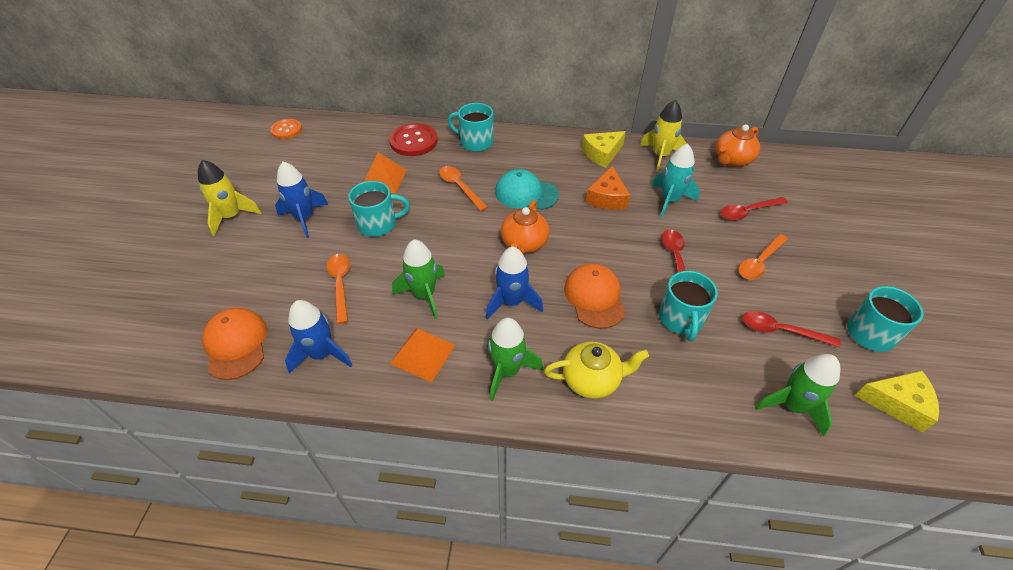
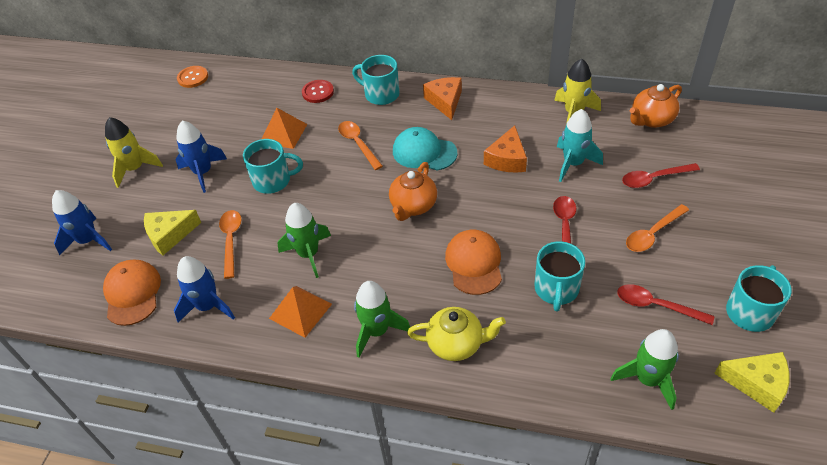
camera: 10 degrees right, 0 degrees up
red button [389,123,438,156] -> red button [302,80,334,103], size x0.65
blue rocket [486,247,543,320] -> blue rocket moved to [52,190,112,256]
yellow cheese [582,131,626,168] -> yellow cheese moved to [144,210,201,255]
none -> orange cheese [423,77,462,120]

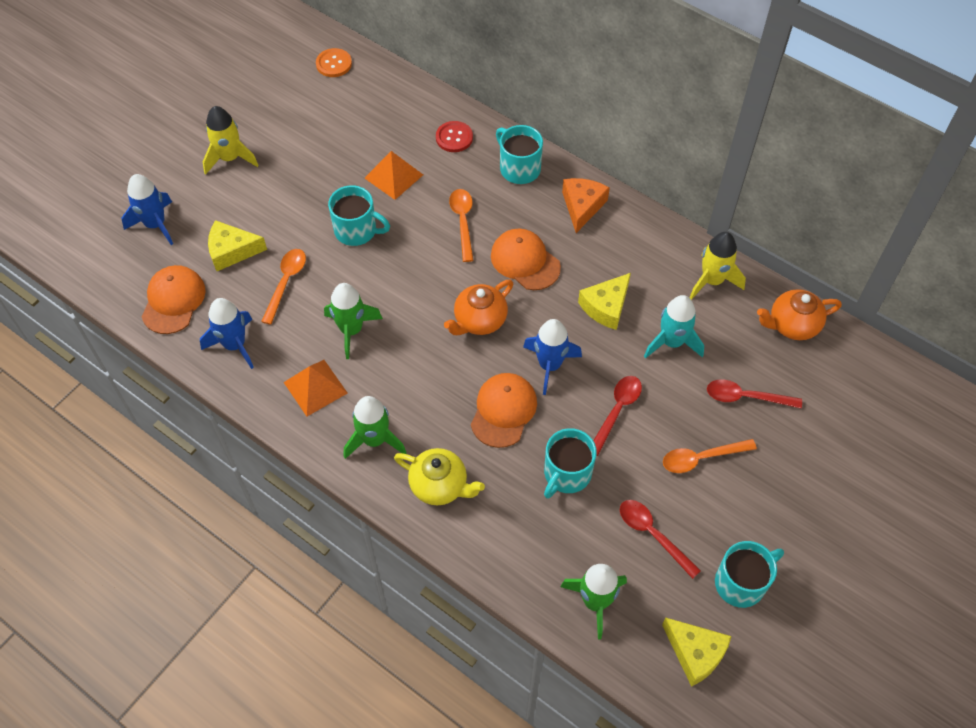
camera: 20 degrees right, 10 degrees up
blue rocket [176,121,227,193] -> blue rocket moved to [523,319,582,395]
turquoise cap [393,127,458,171] -> orange cap [491,229,561,290]
orange cheese [484,125,527,173] -> yellow cheese [578,273,631,330]

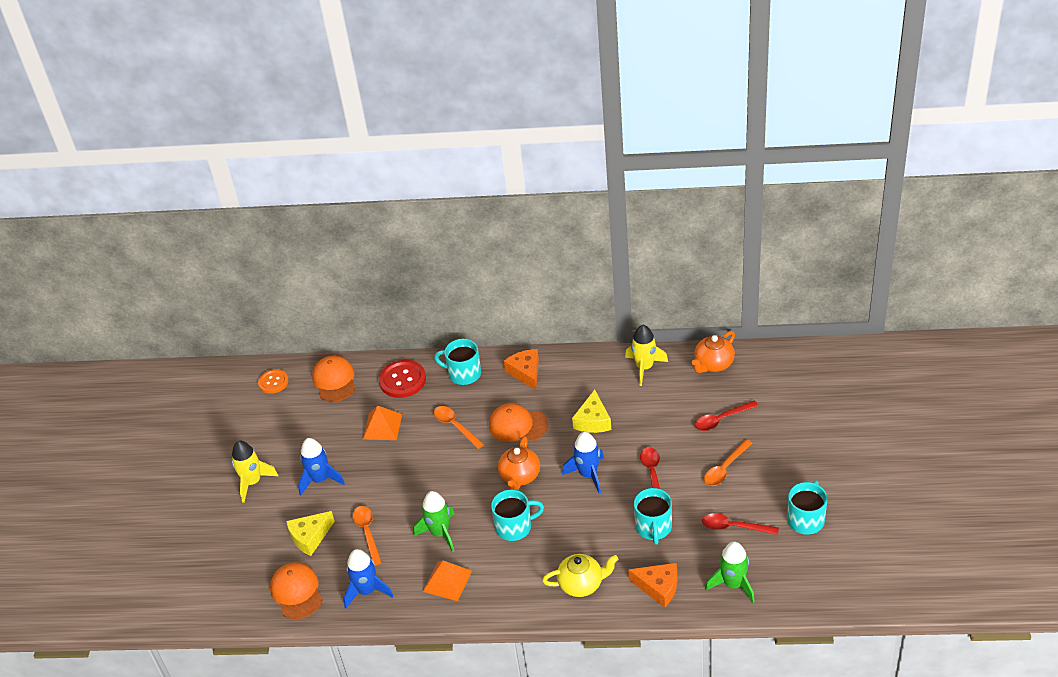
camera: 30 degrees left, 15 degrees down
blue rocket [122,174,173,245] -> blue rocket moved to [298,438,345,496]
turquoise mug [328,185,390,246] -> turquoise mug moved to [491,490,544,541]
green rocket [344,396,406,459] -> none
red button [436,121,473,152] -> red button [379,360,426,398], size x1.55
orange cap [471,373,537,448] -> orange cap moved to [312,355,355,402]
turquoise rocket [644,295,704,358] -> none
yellow cheese [662,617,731,687] -> none
none -> orange cheese [628,563,677,608]

